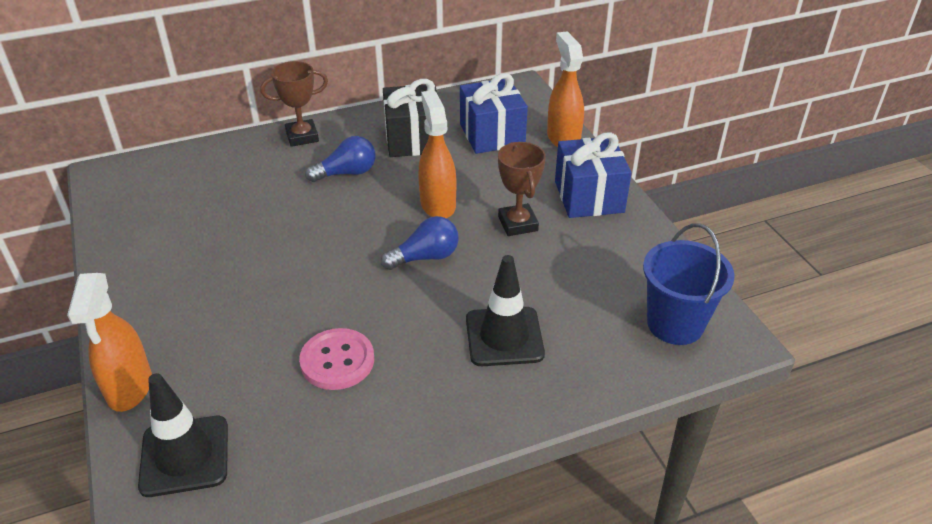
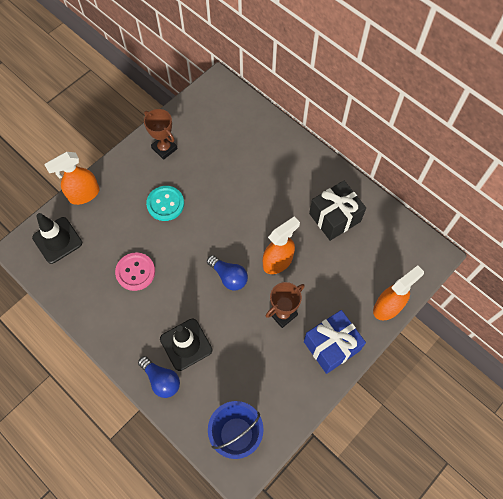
camera: 65 degrees right, 25 degrees up
brown trophy [260,61,328,147] -> brown trophy moved to [144,109,178,160]
blue light bulb [305,136,375,182] -> blue light bulb moved to [138,356,180,398]
blue gift [460,73,528,154] -> none
none -> turquoise button [146,186,184,221]

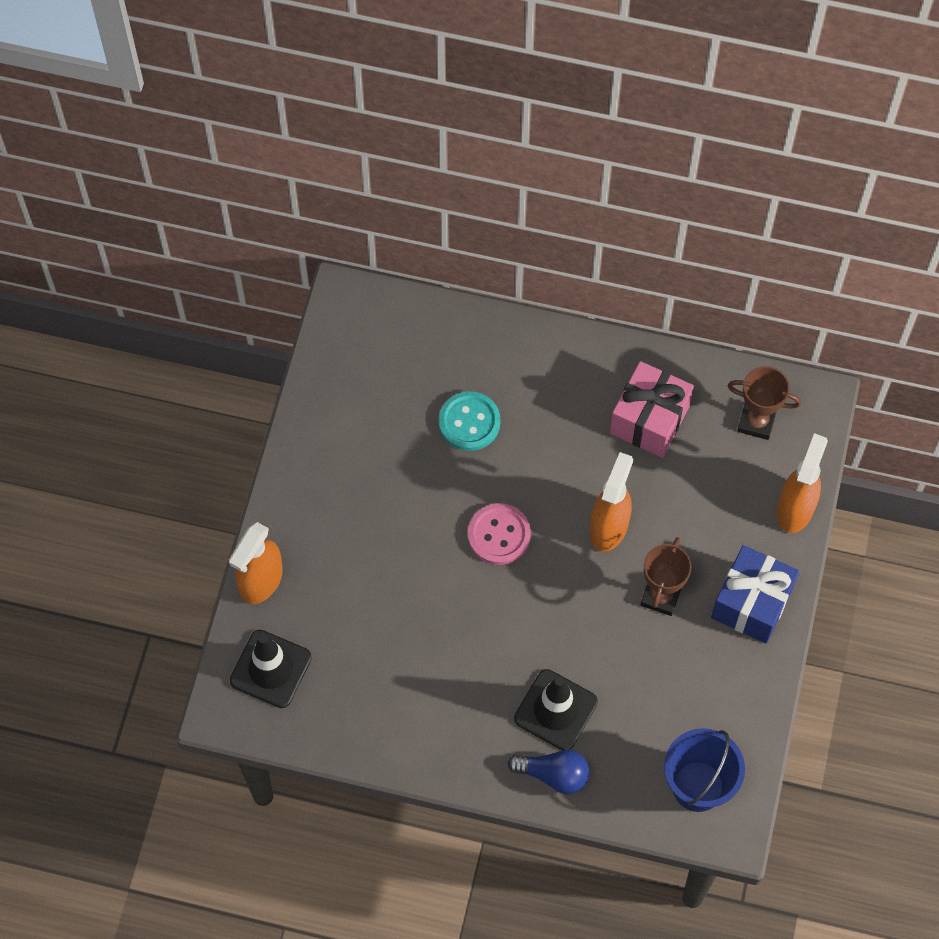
camera: 30 degrees left, 0 degrees up
pink button [115,252,155,291] -> pink button moved to [468,503,531,565]
brown trophy [144,109,178,160] -> brown trophy moved to [728,366,801,440]
turquoise button [146,186,184,221] -> turquoise button moved to [438,391,501,451]
blue light bulb [207,255,248,290] -> none
black gift [309,181,366,241] -> pink gift [610,361,694,458]

